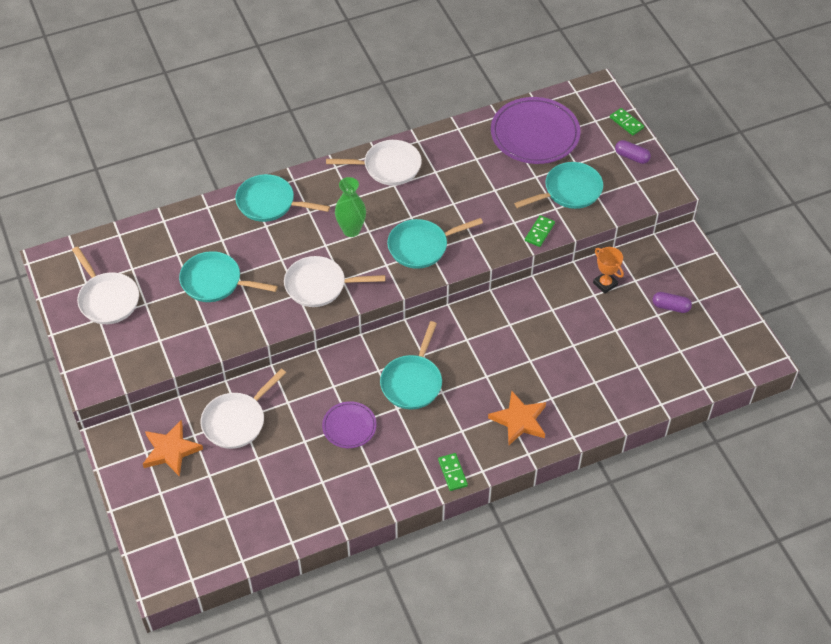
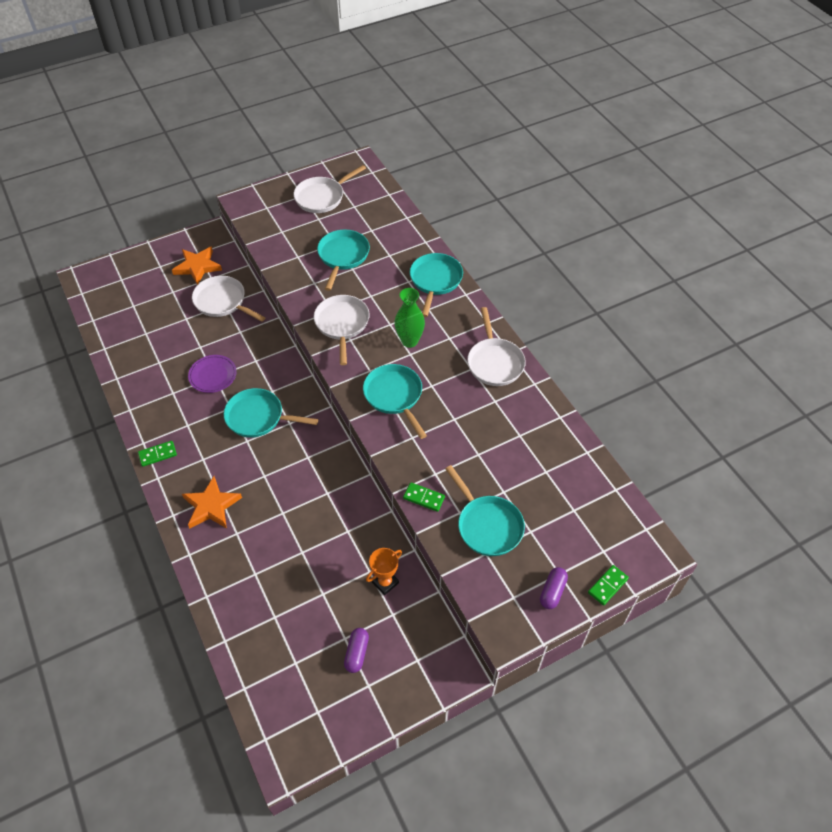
camera: 85 degrees right, 0 degrees up
purple plate [491,97,581,164] -> none

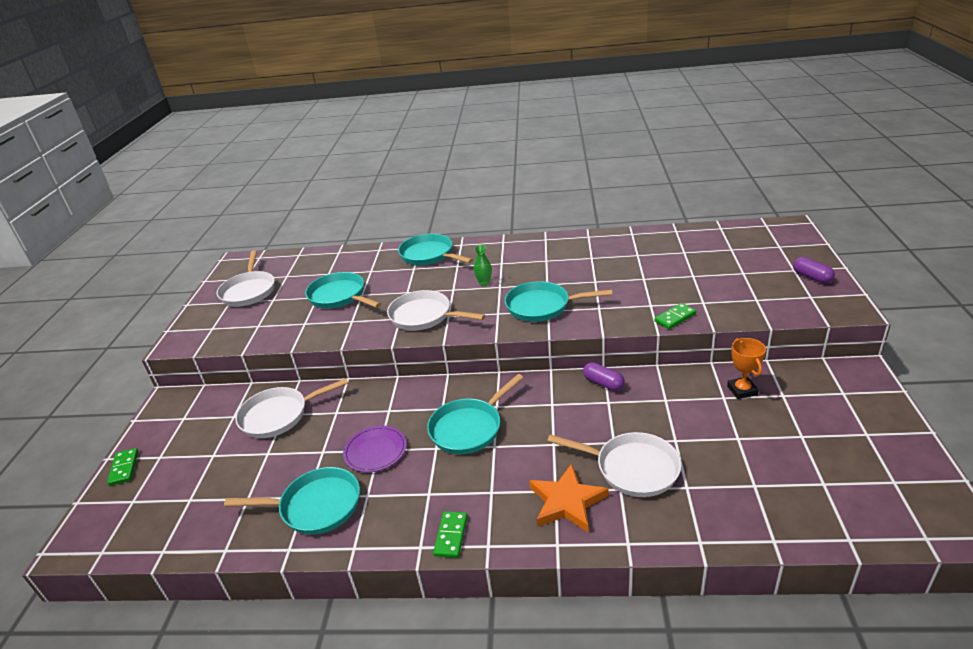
camera: 55 degrees left, 20 degrees down
orange star [172,246,222,285] -> none
purple capsule [344,628,369,673] -> purple capsule moved to [583,362,625,391]
green vase [394,288,425,348] -> green vase [474,245,492,286], size x0.58
turquoise pan [445,465,525,556] -> turquoise pan moved to [224,467,360,535]
white pan [467,307,526,386] -> white pan moved to [547,432,681,497]
green domino [588,565,629,606] -> green domino moved to [107,448,138,486]

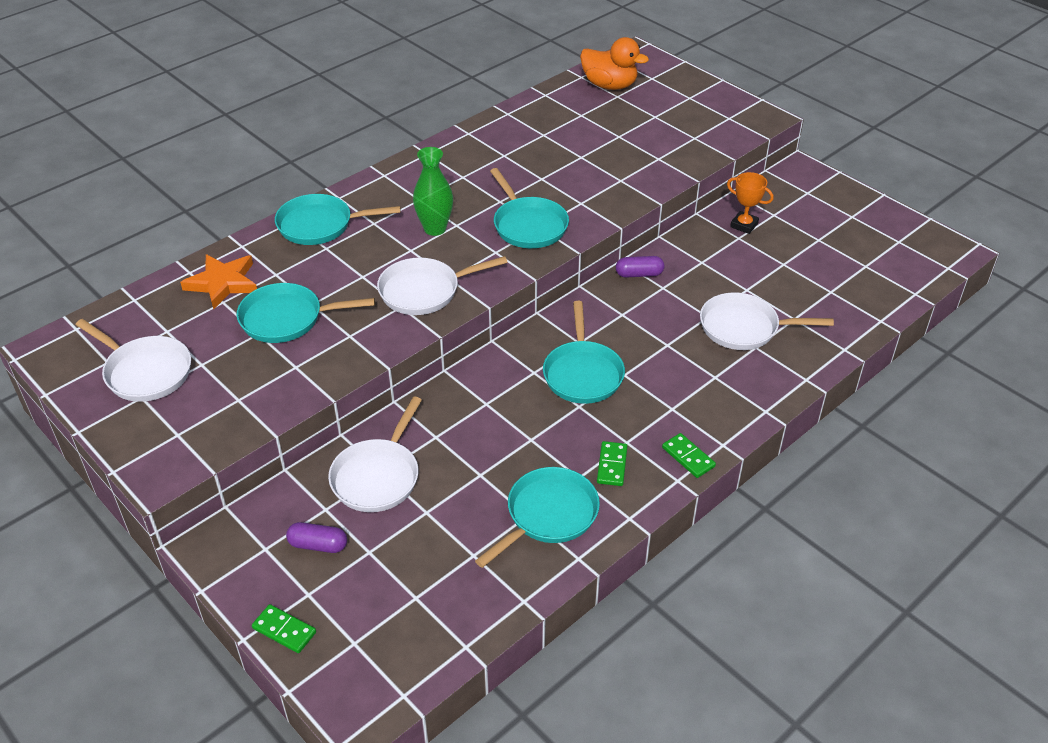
camera: 50 degrees left, 10 degrees up
purple plate [343,426,407,472] -> none
green vase [474,245,492,286] -> green vase [413,147,453,236], size x1.73
turquoise pan [505,281,612,322] -> turquoise pan turned 75 degrees counterclockwise [490,168,569,248]
orange star [529,464,608,533] -> orange star moved to [180,254,257,310]
white pan [547,432,681,497] -> white pan turned 150 degrees counterclockwise [700,292,834,350]
green domino [654,303,696,329] -> green domino moved to [597,441,627,486]
purple capsule [793,257,835,283] -> purple capsule moved to [286,522,347,553]
none -> orange duck [580,37,649,90]

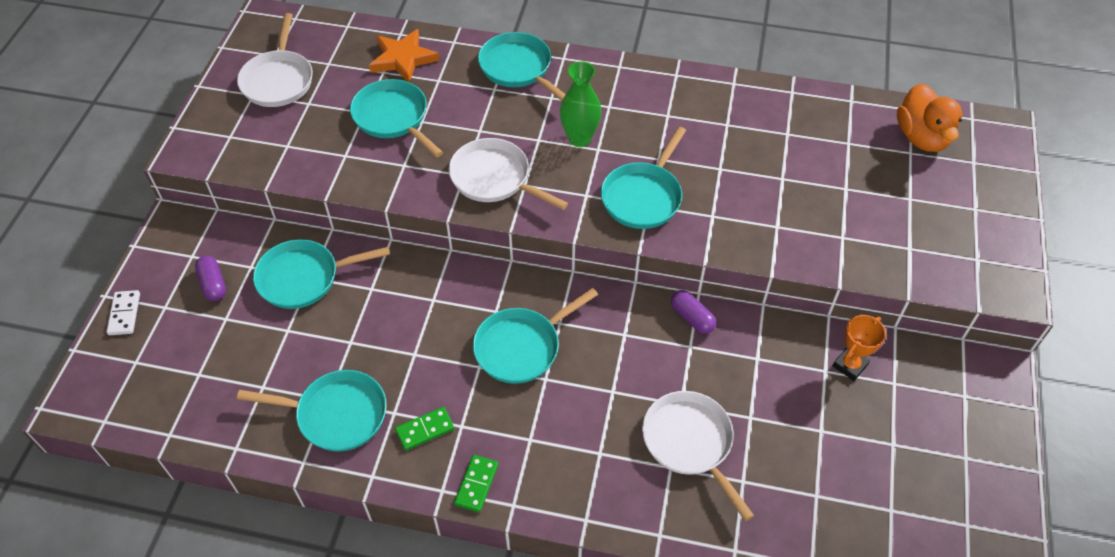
camera: 55 degrees right, 10 degrees up
green domino [252,604,316,653] -> white domino [107,290,140,335]
white pan [328,397,422,512] -> turquoise pan [253,239,390,309]
orange trophy [727,172,774,234] -> orange trophy turned 45 degrees clockwise [833,315,886,381]

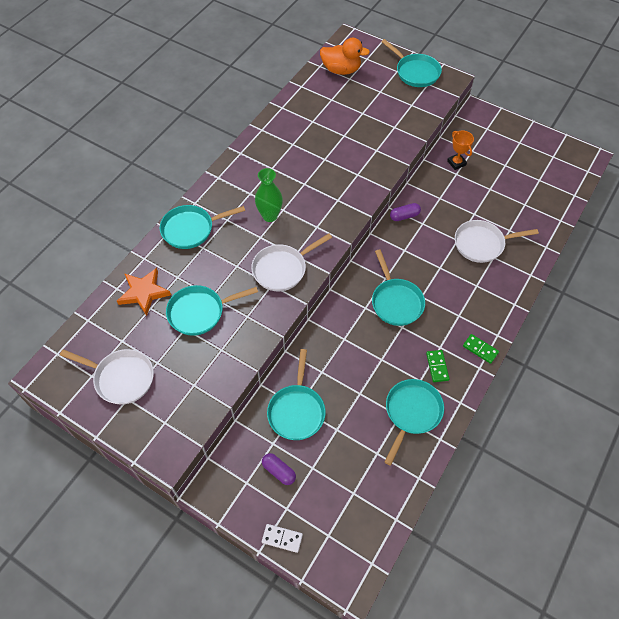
camera: 70 degrees left, 5 degrees up
purple capsule [195,256,226,301] -> purple capsule turned 45 degrees clockwise [262,453,296,485]
turquoise pan [601,127,686,229] -> turquoise pan moved to [381,39,442,87]

